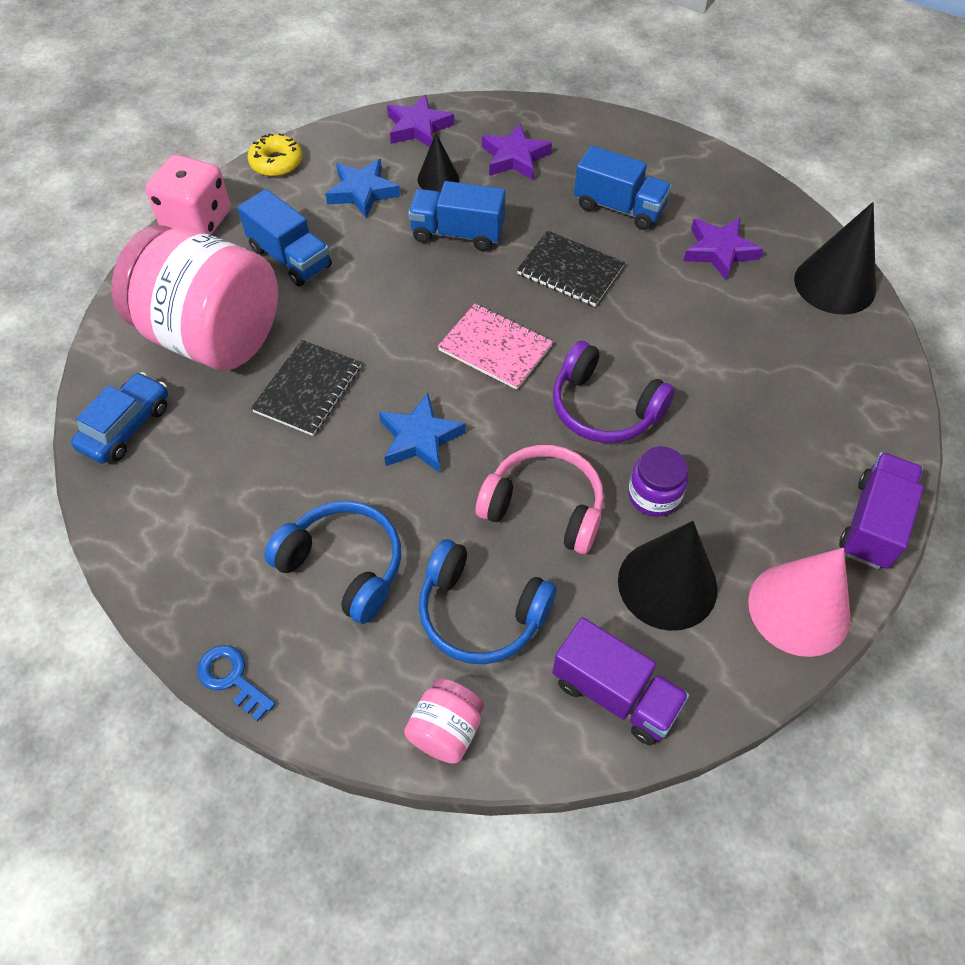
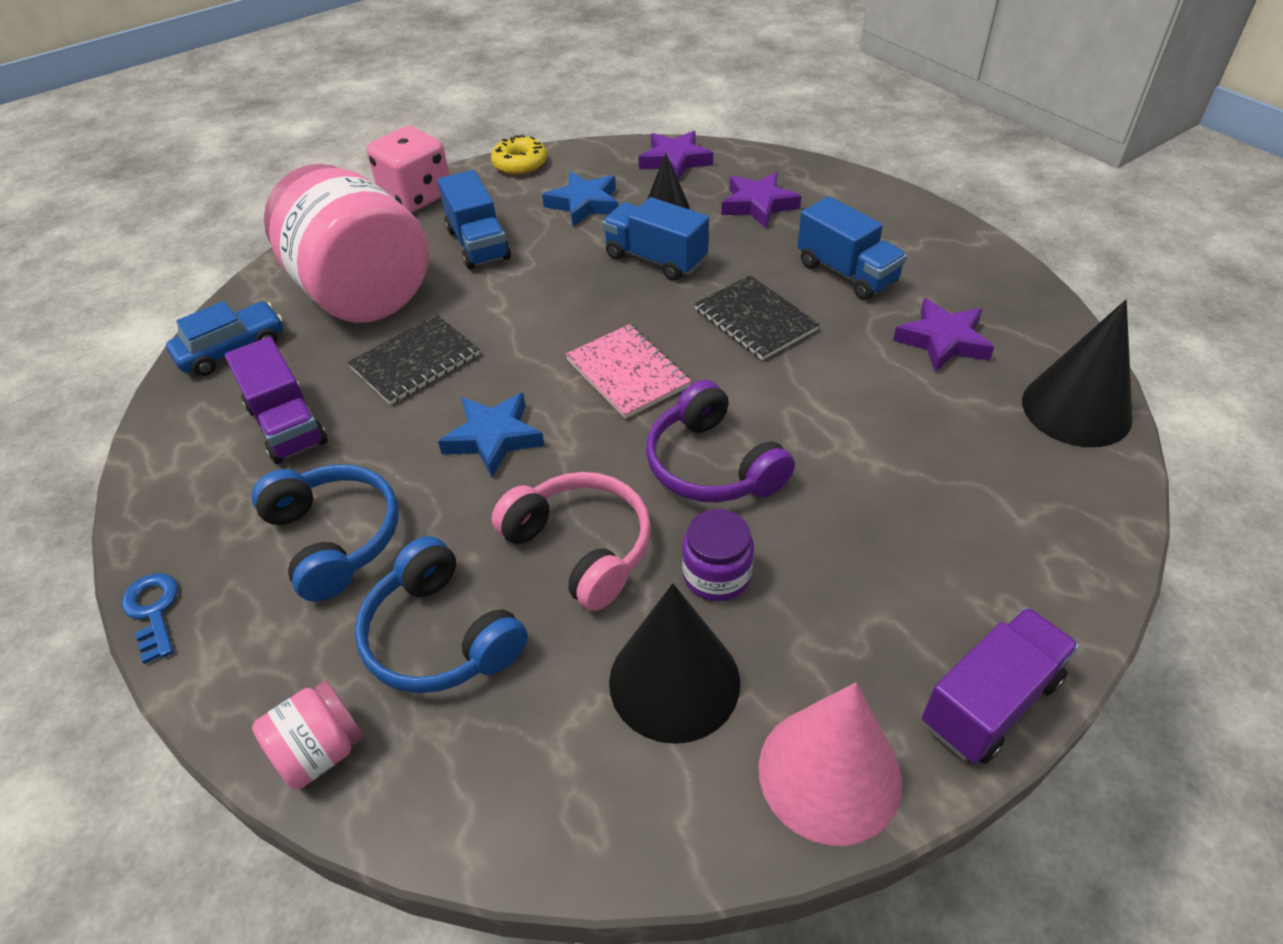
camera: 25 degrees right, 10 degrees down
purple truck [552,617,689,745] -> purple truck moved to [225,337,328,464]

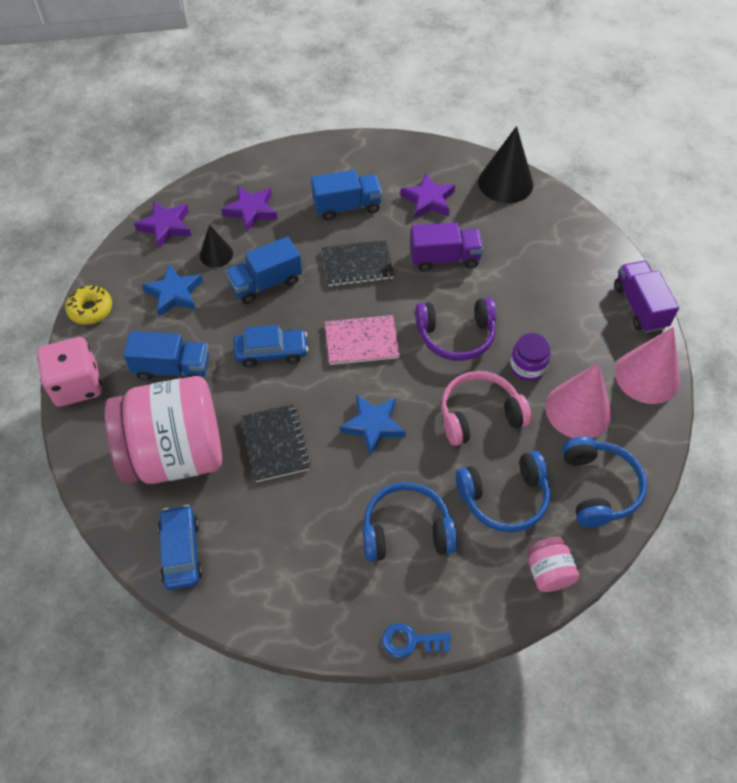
camera: 65 degrees left, 10 degrees up
purple truck [225,337,328,464] -> purple truck moved to [410,222,483,272]
black cone [609,583,740,744] -> pink cone [545,362,612,438]
none -> blue car [233,325,308,367]
none -> blue headphones [562,436,647,528]

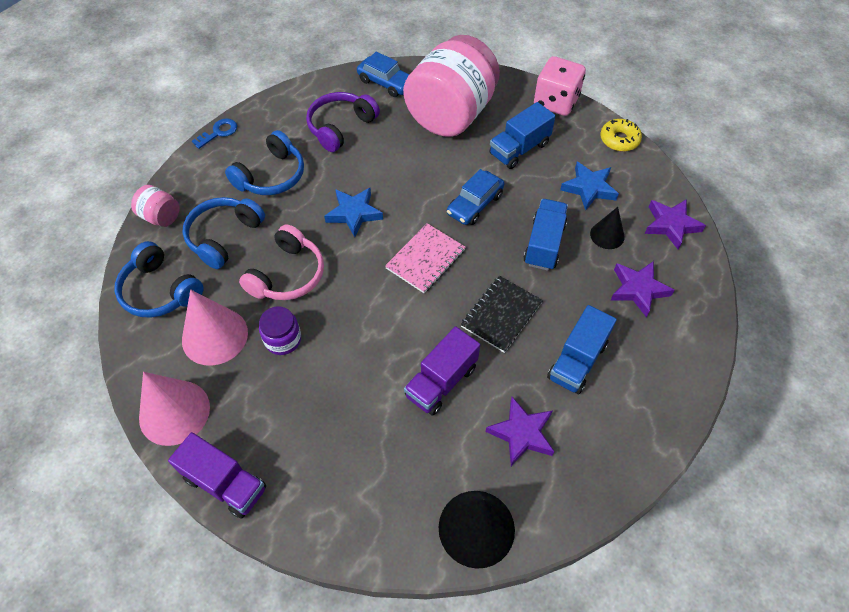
camera: 135 degrees right, 0 degrees up
black notebook [241,404,311,482] -> none
purple headphones [415,298,496,361] -> purple headphones moved to [306,92,380,152]

